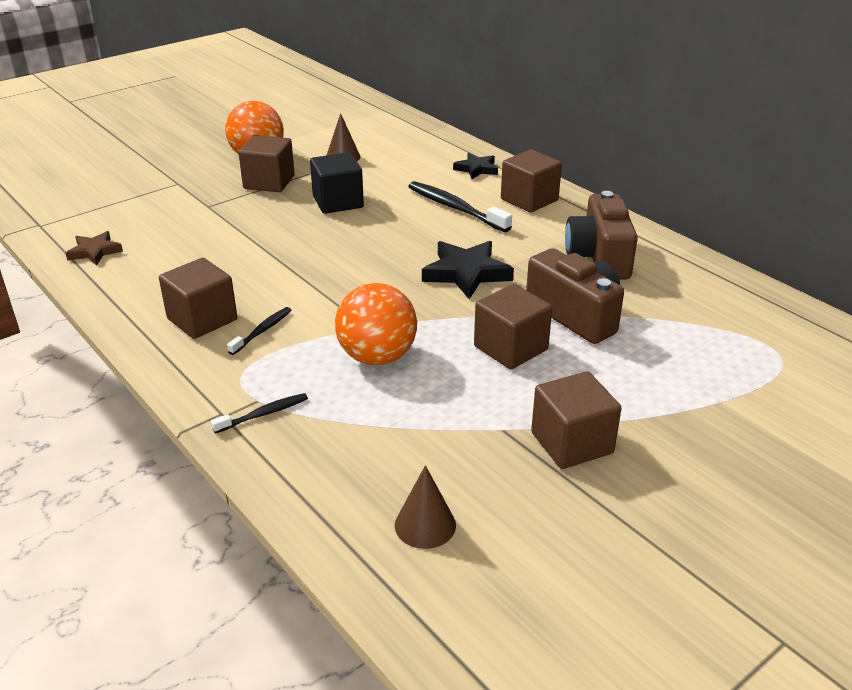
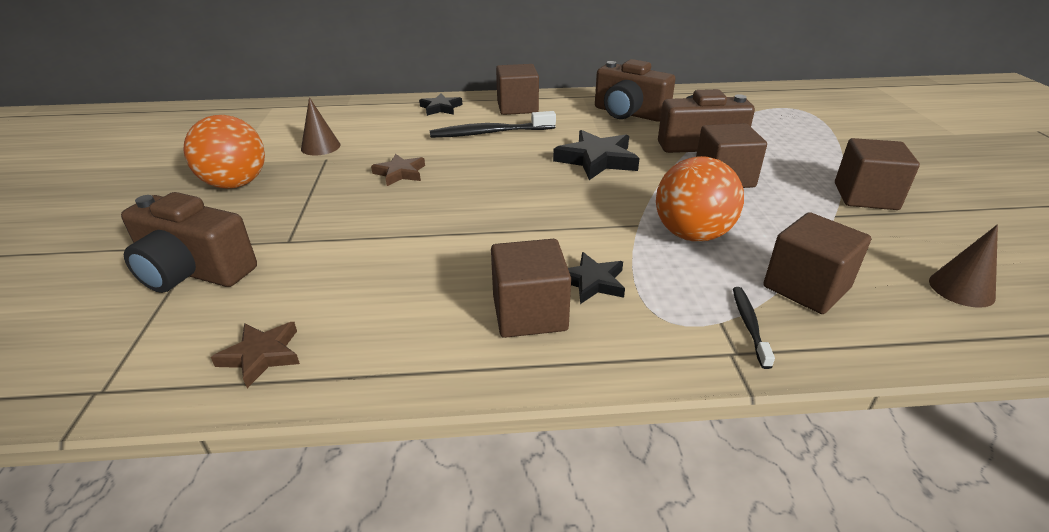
camera: 55 degrees left, 0 degrees up
black toothbrush [227,307,291,355] -> black star [568,252,625,304]
brown cube [239,135,295,192] -> brown cube moved to [763,212,871,314]
black cube [310,152,364,214] -> brown star [371,154,425,186]
none -> brown camera [121,192,257,293]

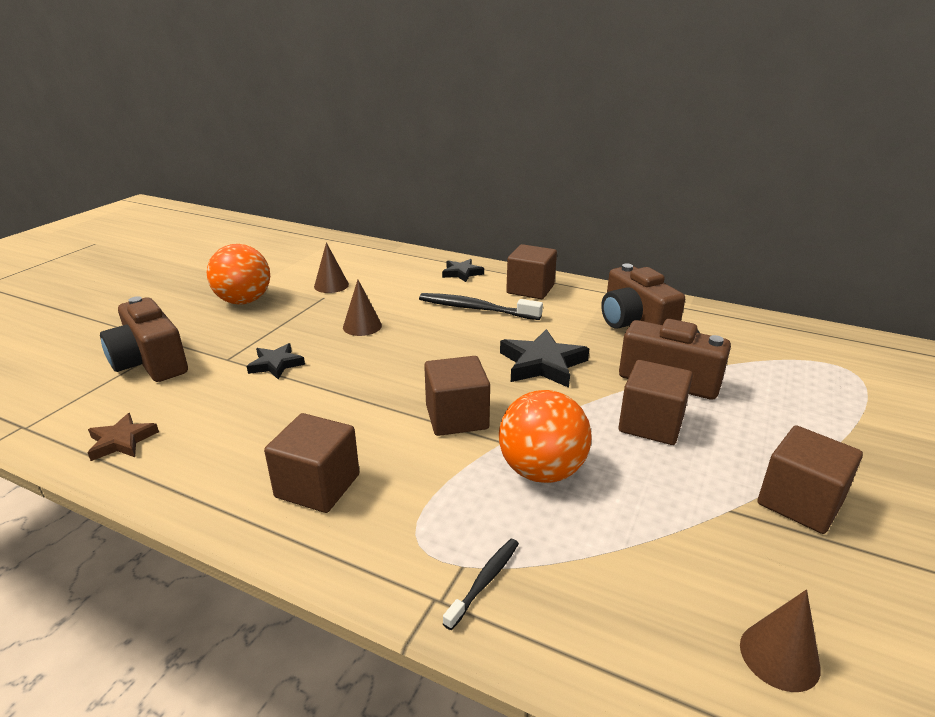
camera: 30 degrees right, 5 degrees down
brown star [371,154,425,186] -> brown cone [343,280,382,336]
black star [568,252,625,304] -> black star moved to [247,343,305,379]
brown cube [763,212,871,314] -> brown cube moved to [424,356,490,436]

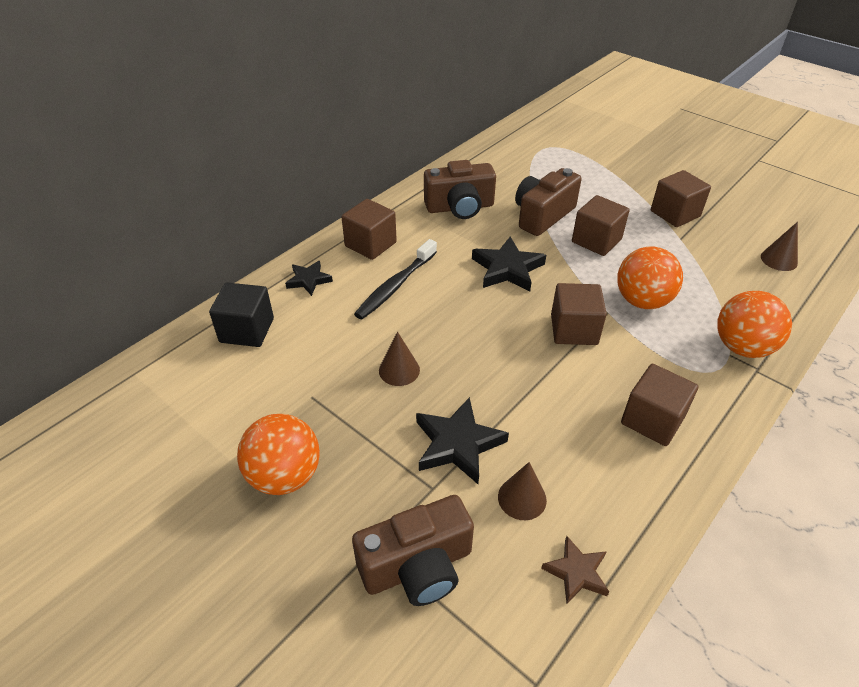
camera: 75 degrees left, 15 degrees up
black star [247,343,305,379] -> black star [416,397,509,484], size x1.64
brown cone [314,242,349,293] -> brown cone moved to [498,462,547,520]
black toothbrush [443,539,519,630] -> orange ball [717,291,792,358]
none -> black cube [209,283,274,347]

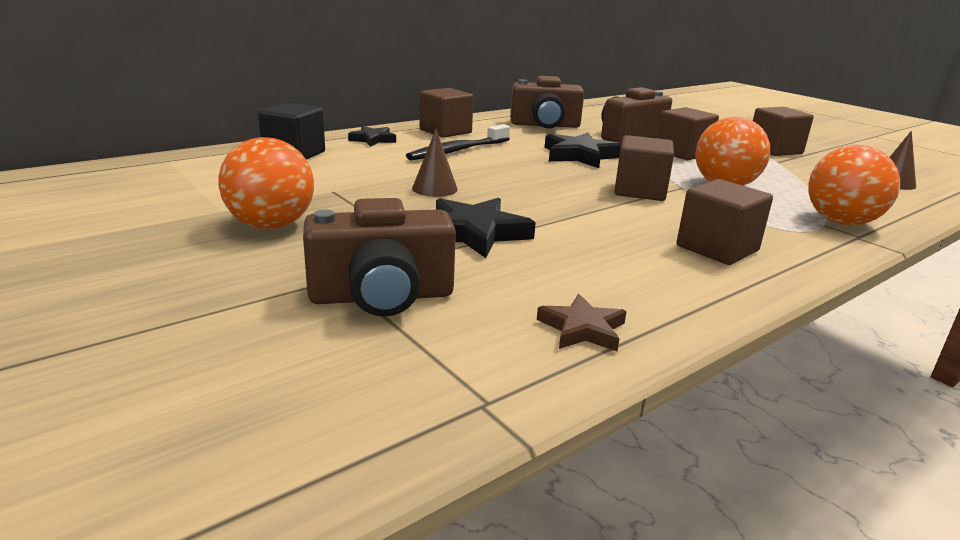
camera: 10 degrees right, 20 degrees down
brown cone [498,462,547,520] -> none

